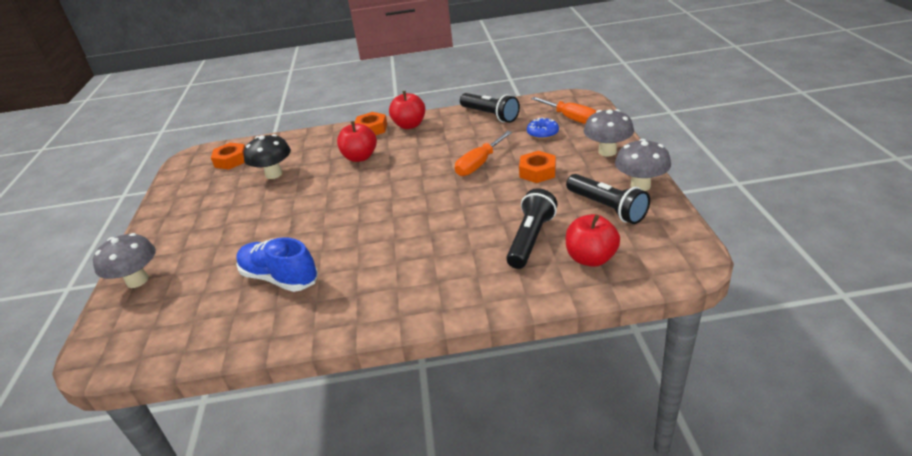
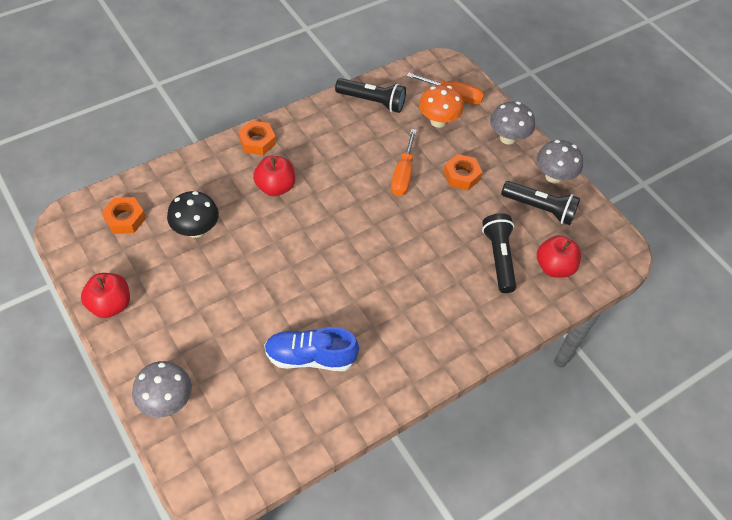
camera: 35 degrees left, 20 degrees up
red apple [389,91,425,129] -> red apple moved to [81,273,130,318]
blue donut [527,117,559,139] -> orange mushroom [419,85,464,128]

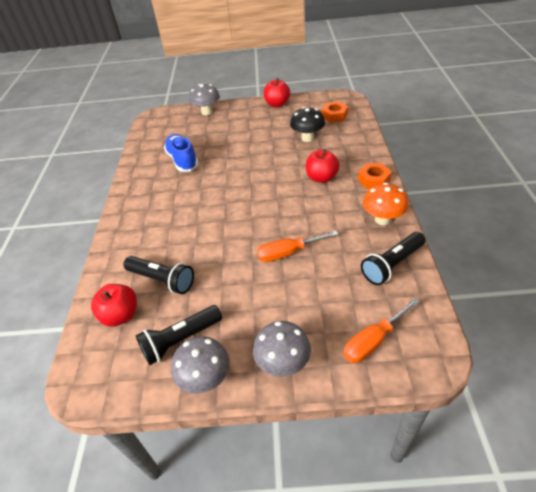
camera: 130 degrees right, 10 degrees down
blue shoe [264,327,359,371] -> blue shoe turned 60 degrees counterclockwise [164,134,199,172]
orange screwdriver [391,129,417,196] -> orange screwdriver turned 60 degrees counterclockwise [257,231,339,262]
orange mushroom [419,85,464,128] -> orange mushroom moved to [363,183,409,225]
orange nut [443,154,482,190] -> none

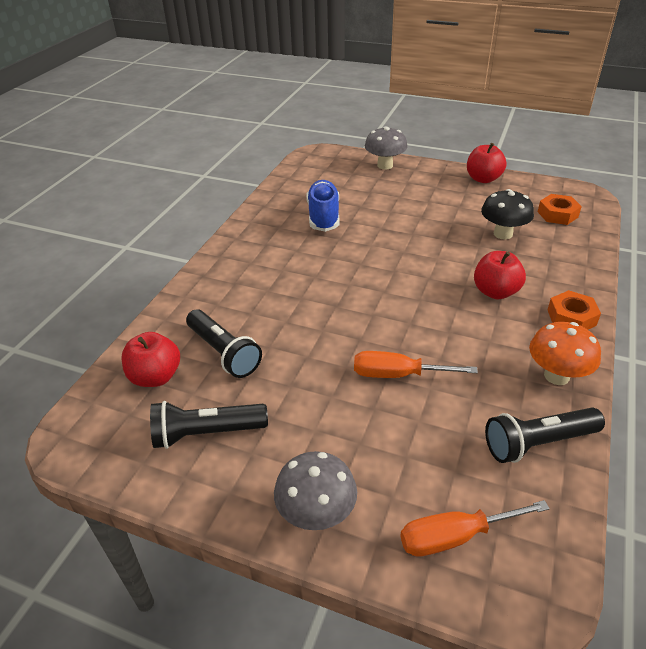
camera: 20 degrees right, 5 degrees down
grey mushroom [171,336,230,394] -> none

